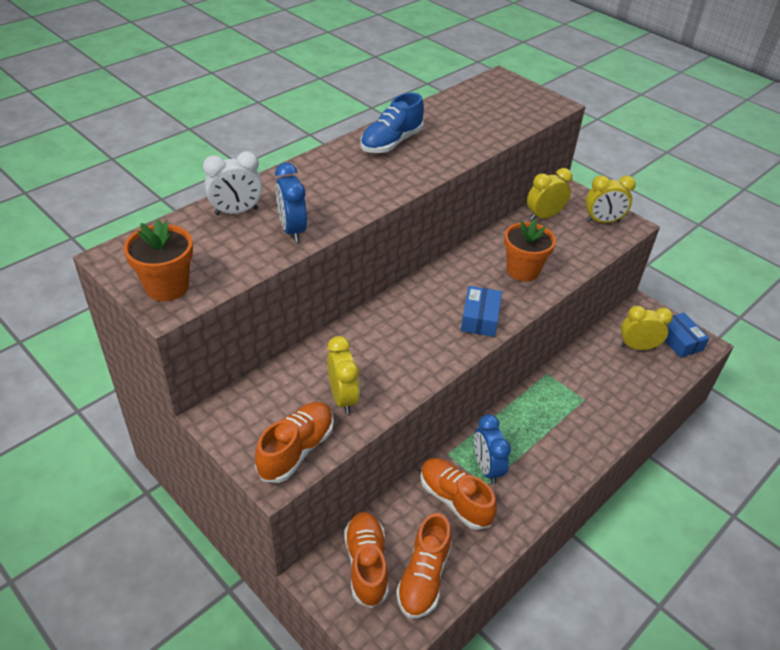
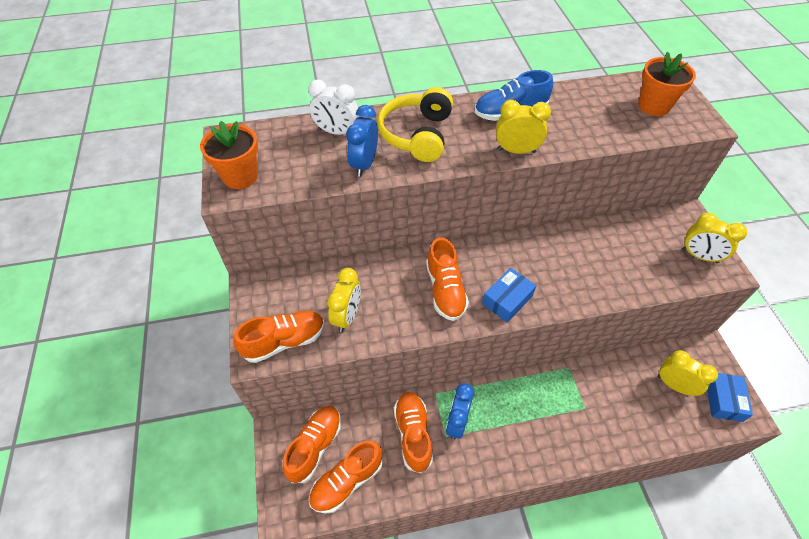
camera: 35 degrees right, 10 degrees up
orange flower pot [504,219,556,282] -> orange flower pot moved to [638,52,696,116]
yellow clock [527,168,572,220] -> yellow clock moved to [496,100,551,154]
none -> yellow headphones [377,87,453,162]
none -> orange shoe [426,237,469,321]

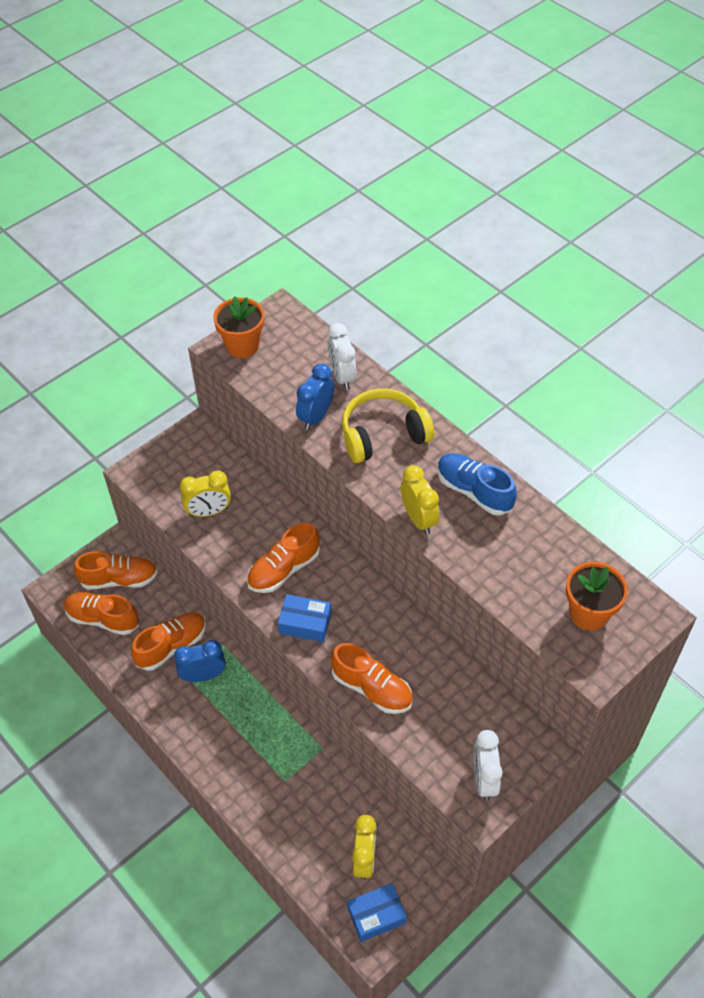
camera: 60 degrees right, 0 degrees up
orange shoe [234,311,325,363] -> orange shoe moved to [331,643,413,714]
blue clock [346,105,378,177] -> blue clock turned 45 degrees counterclockwise [296,363,334,430]
yellow clock [682,213,747,263] -> white clock [473,730,503,800]

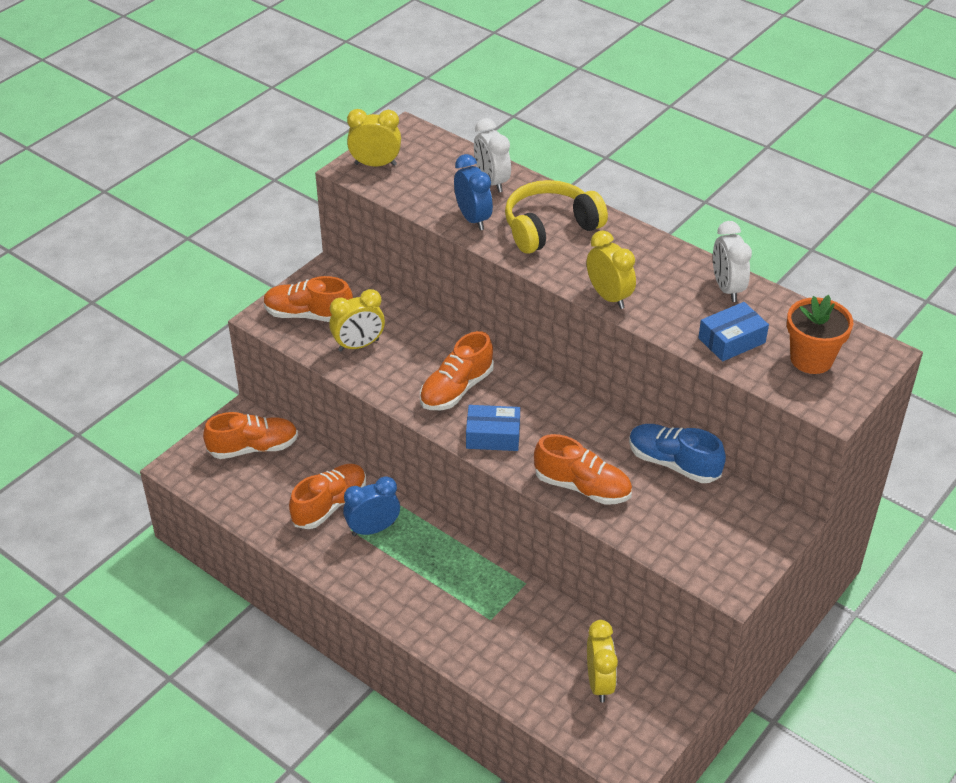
camera: 10 degrees left, 10 degrees down
orange shoe [64,592,139,635] -> orange shoe moved to [263,276,353,322]
orange flower pot [213,296,264,358] -> yellow clock [347,109,401,167]
blue clock [296,363,334,430] -> blue clock turned 135 degrees clockwise [454,154,493,230]
blue box [347,883,407,942] -> blue box moved to [698,302,769,361]
blue shoe [438,453,517,515] -> blue shoe moved to [629,424,726,483]
white clock [473,730,503,800] -> white clock moved to [713,221,752,302]

